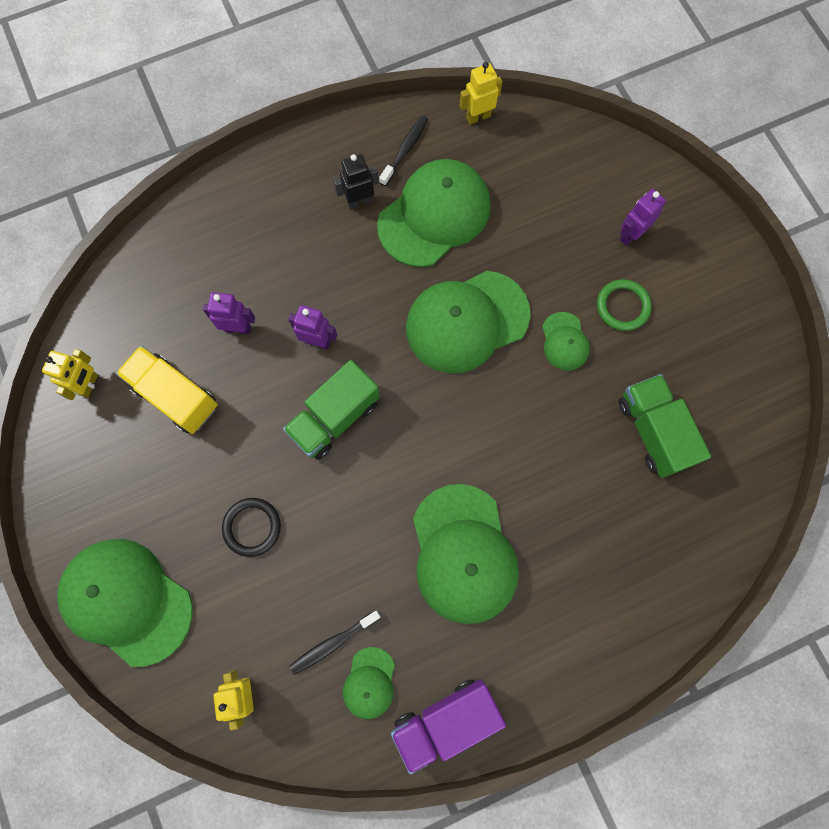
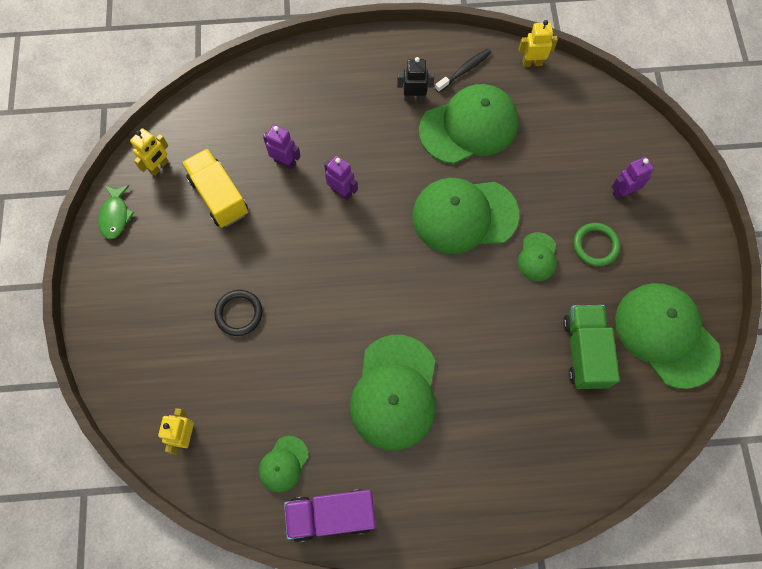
camera: 20 degrees right, 5 degrees down
green cap [57,539,192,667] -> green cap moved to [615,283,721,389]
green truck [283,360,380,460] -> none
black toothbrush [289,610,381,675] -> none
none -> green fish [98,185,134,239]

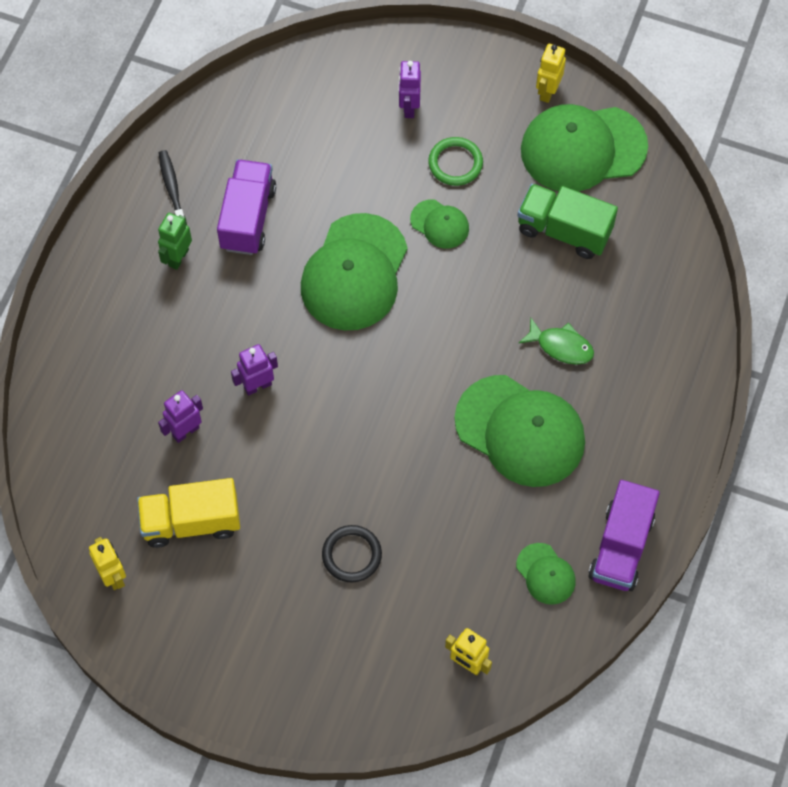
camera: 65 degrees left, 5 degrees down
green fish [98,185,134,239] -> green fish moved to [518,318,594,365]
black robot [397,57,434,101] -> green robot [158,213,192,270]
green cap [419,84,519,164] -> purple truck [217,159,276,255]
yellow robot [519,20,558,67] -> yellow robot moved to [536,44,566,103]

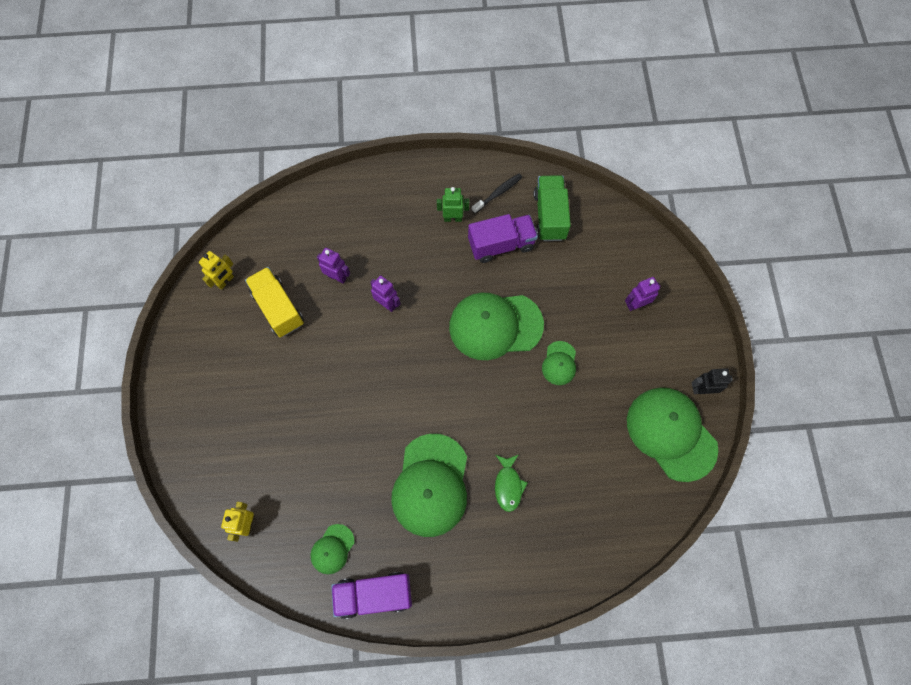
camera: 65 degrees right, 5 degrees up
black ring [322,525,382,582] -> none
green ring [428,137,483,186] -> none
green truck [517,184,618,259] -> green truck moved to [534,175,571,241]
yellow robot [536,44,566,103] -> black robot [691,368,733,394]

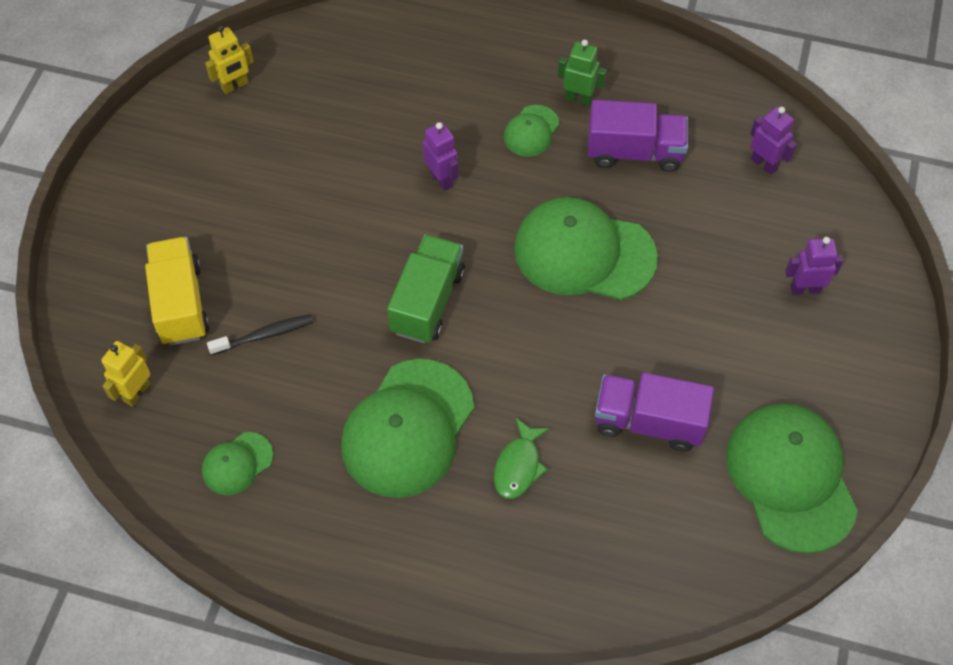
camera: 20 degrees right, 10 degrees down
yellow truck [245,267,304,337] -> yellow truck moved to [145,237,210,345]
purple robot [317,248,350,284] -> purple robot moved to [750,107,797,175]
purple truck [331,572,412,619] -> purple truck moved to [595,373,714,452]
black toothbrush [472,174,522,214] -> black toothbrush moved to [207,314,314,355]
green truck [534,175,571,241] -> green truck moved to [387,234,465,343]
green cap [542,341,576,385] -> green cap moved to [504,105,560,157]
black robot [691,368,733,394] -> none

